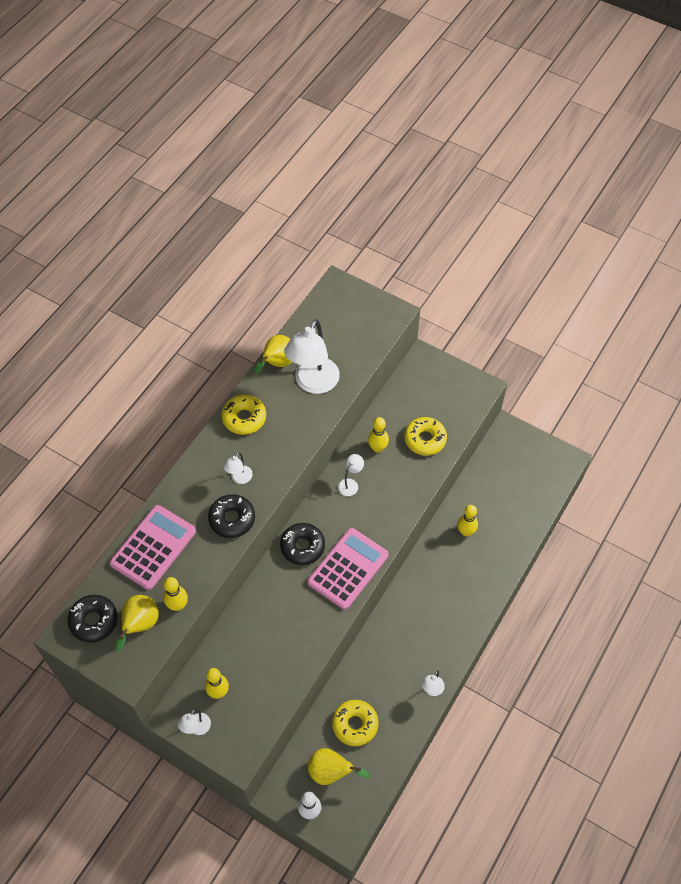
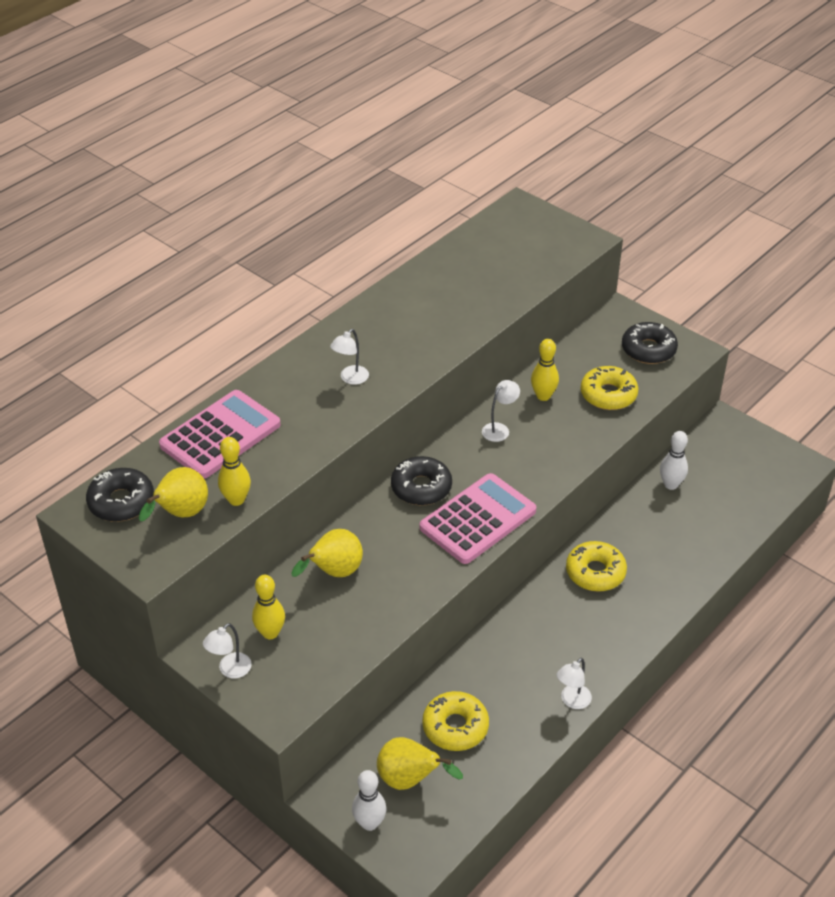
camera: 10 degrees right, 15 degrees down
black donut [208,494,255,538] -> black donut moved to [622,322,678,364]
yellow donut [222,395,266,435] -> yellow donut moved to [566,541,627,592]
yellow pear [254,335,292,374] -> yellow pear moved to [291,529,363,577]
white lamp [284,319,340,394] -> none
yellow bowling pin [457,505,478,536] -> none
none -> white bowling pin [660,431,688,490]

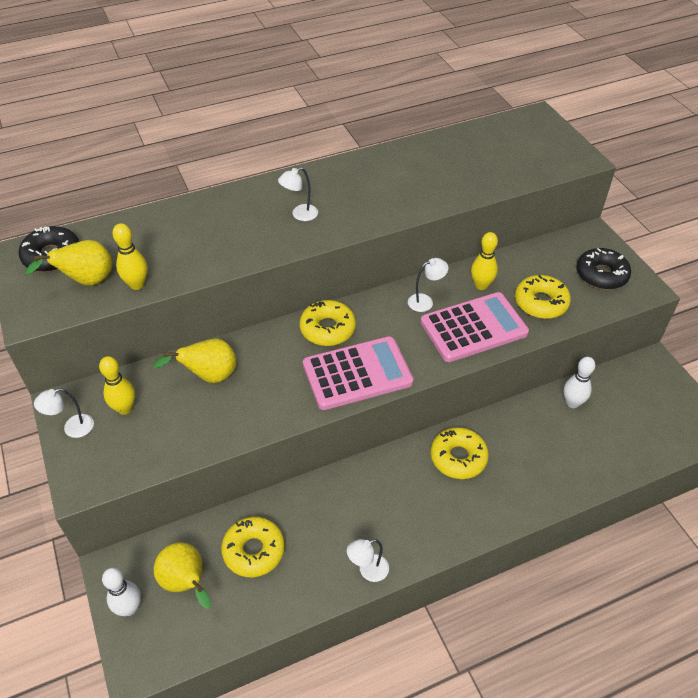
camera: 25 degrees right, 5 degrees up
pink calculator [159,390,281,478] -> pink calculator moved to [421,292,529,362]
black donut [391,456,452,505] -> yellow donut [300,300,356,346]

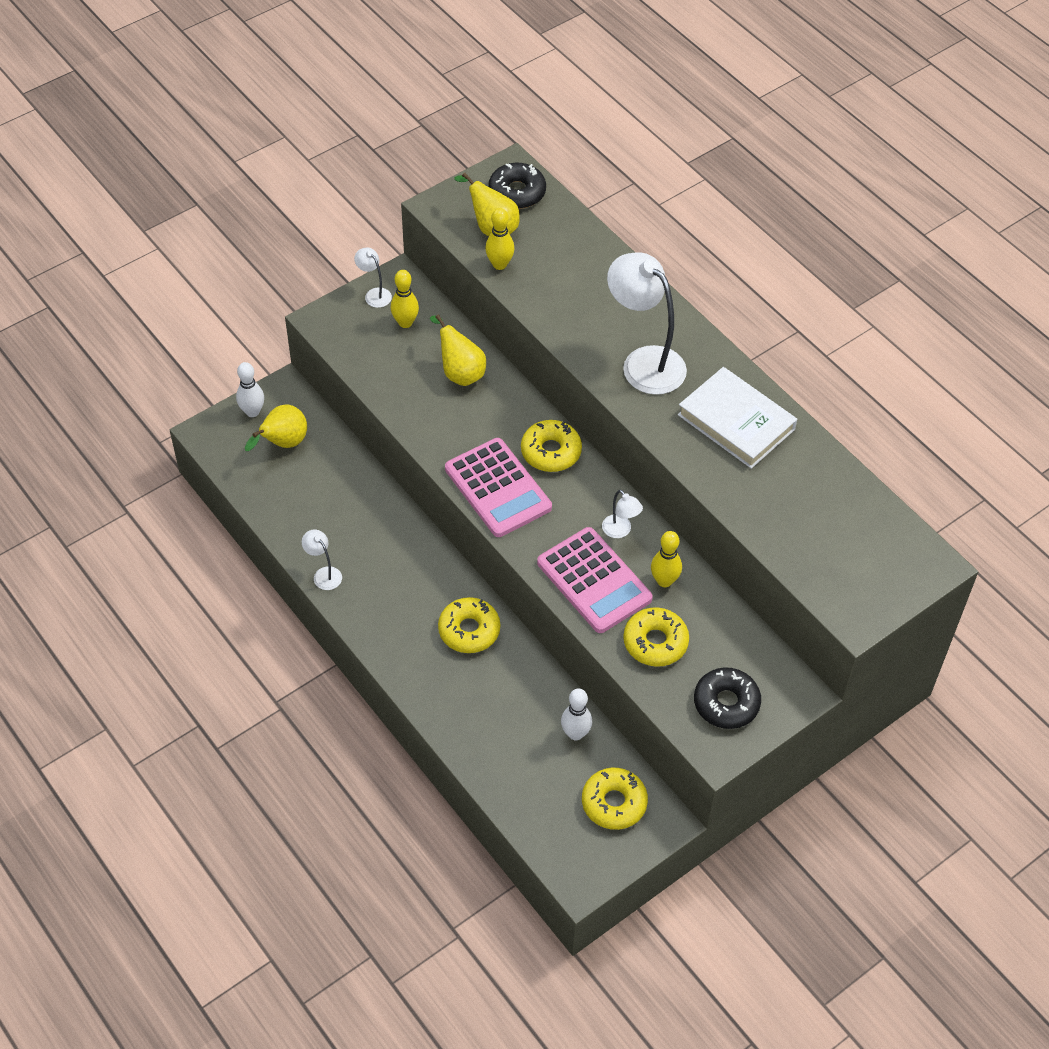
camera: 75 degrees right, 5 degrees up
yellow donut [221,517,285,577] -> yellow donut moved to [582,768,648,830]
white lamp [278,167,318,221] -> white lamp [607,253,687,395], size x2.18
none -> white book [678,367,797,469]

